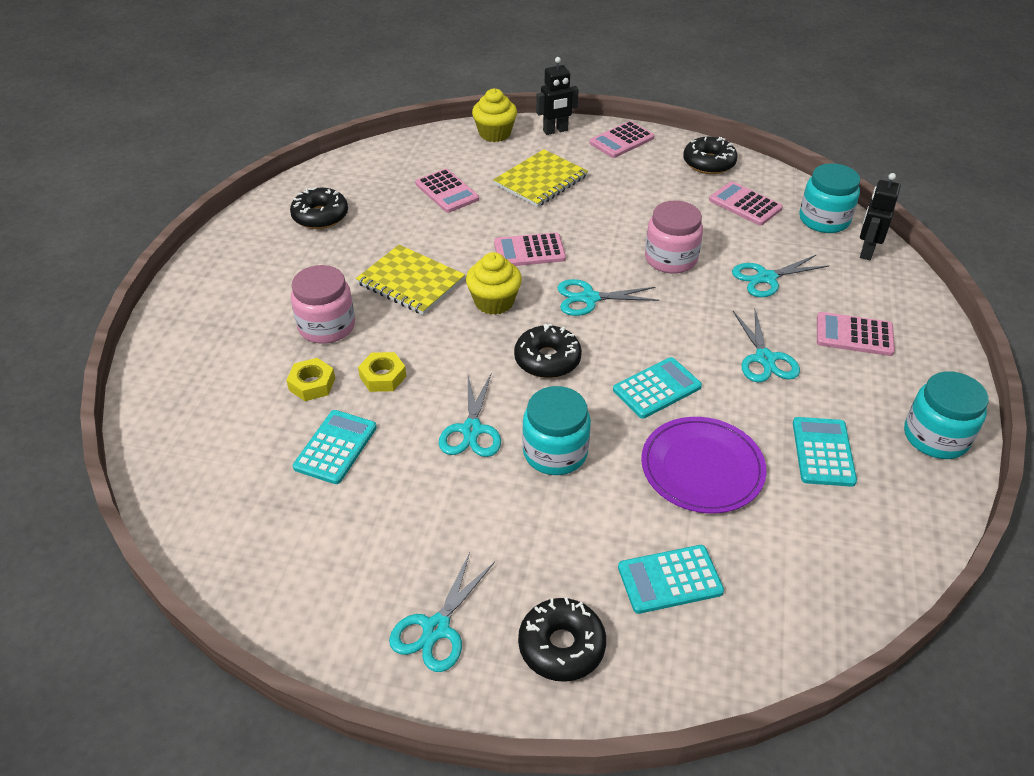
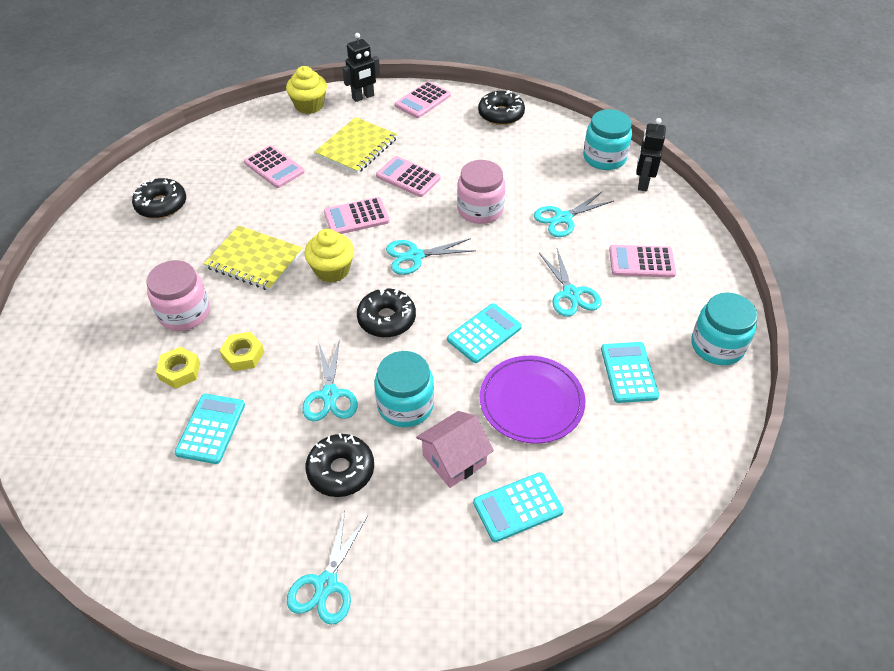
camera: 10 degrees left, 5 degrees up
black donut [518,597,606,682] -> black donut moved to [306,433,374,497]
pink calculator [709,181,783,225] -> pink calculator moved to [376,156,440,197]
none -> pink house [416,411,494,488]

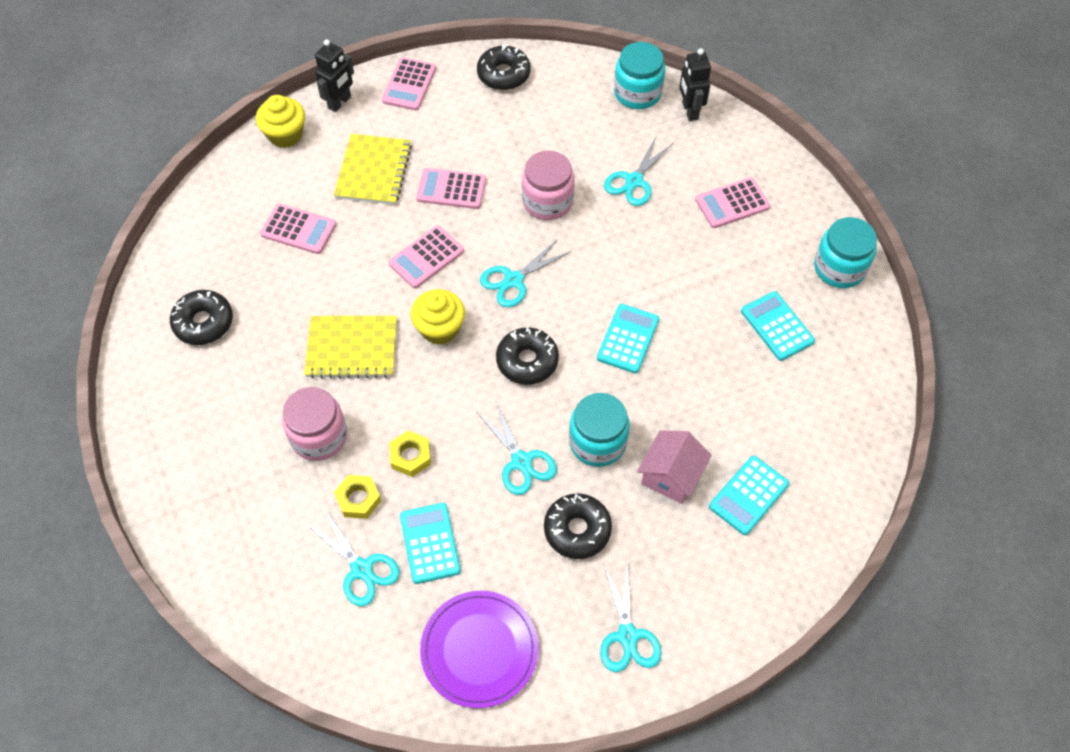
camera: 25 degrees left, 10 degrees up
purple plate [480,356,585,443] -> purple plate moved to [420,591,538,708]
turquoise scissors [539,249,601,317] -> turquoise scissors moved to [306,511,400,607]

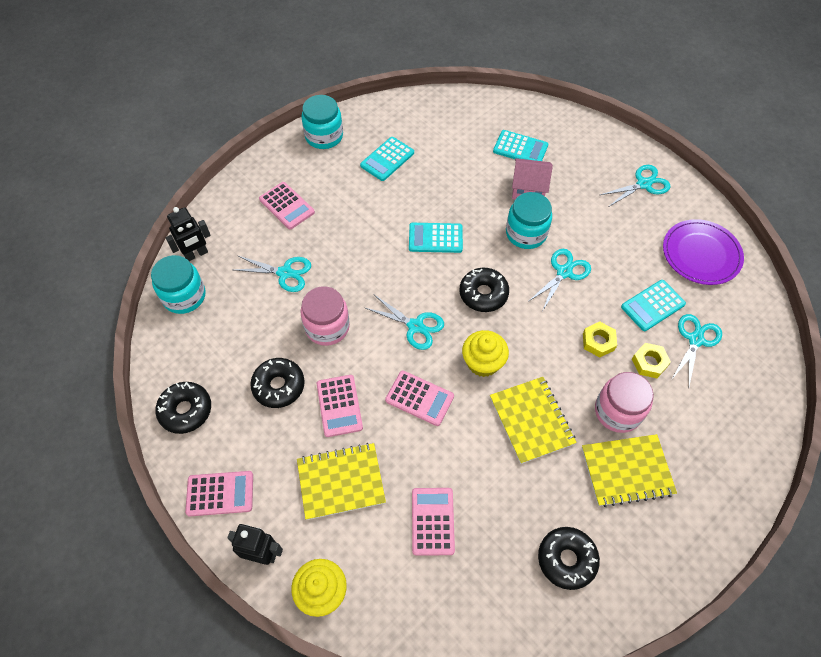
camera: 110 degrees left, 0 degrees up
black donut [544,493,612,559] -> black donut moved to [250,358,305,408]
none -> yellow notebook [582,434,677,507]

